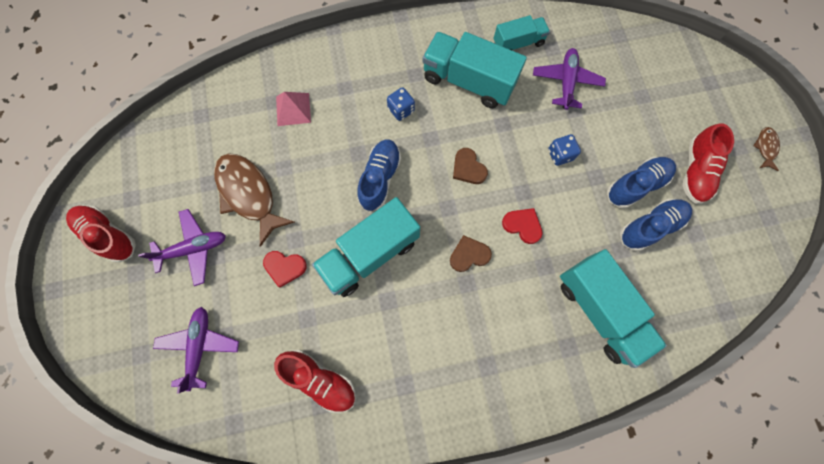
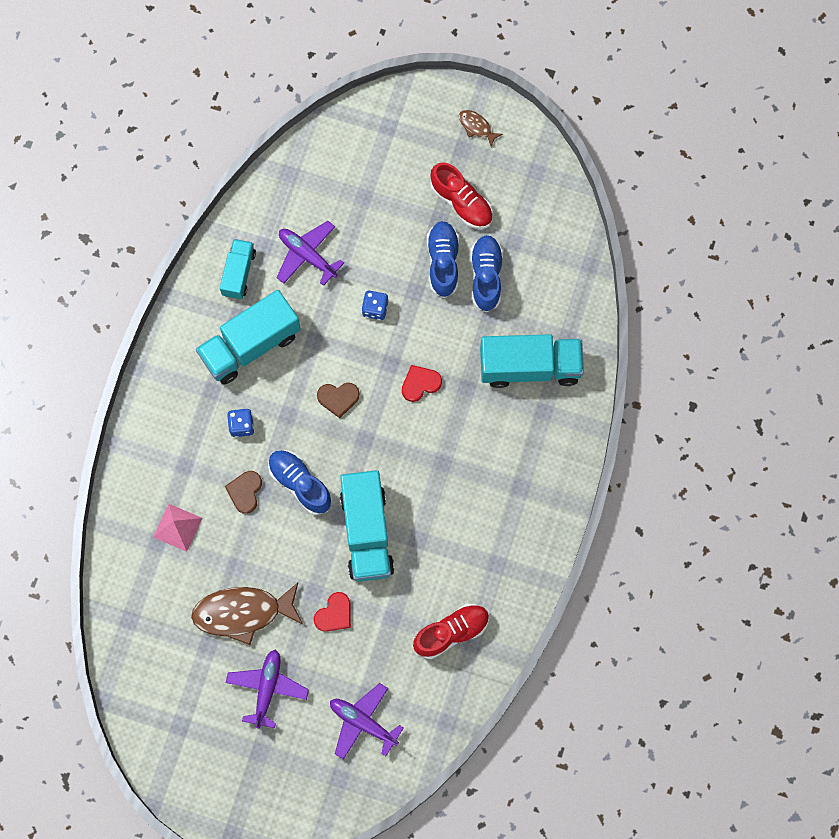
camera: 60 degrees left, 0 degrees up
red shoe [66,205,136,262] -> none
brown heart [450,235,492,272] -> brown heart moved to [225,471,262,514]

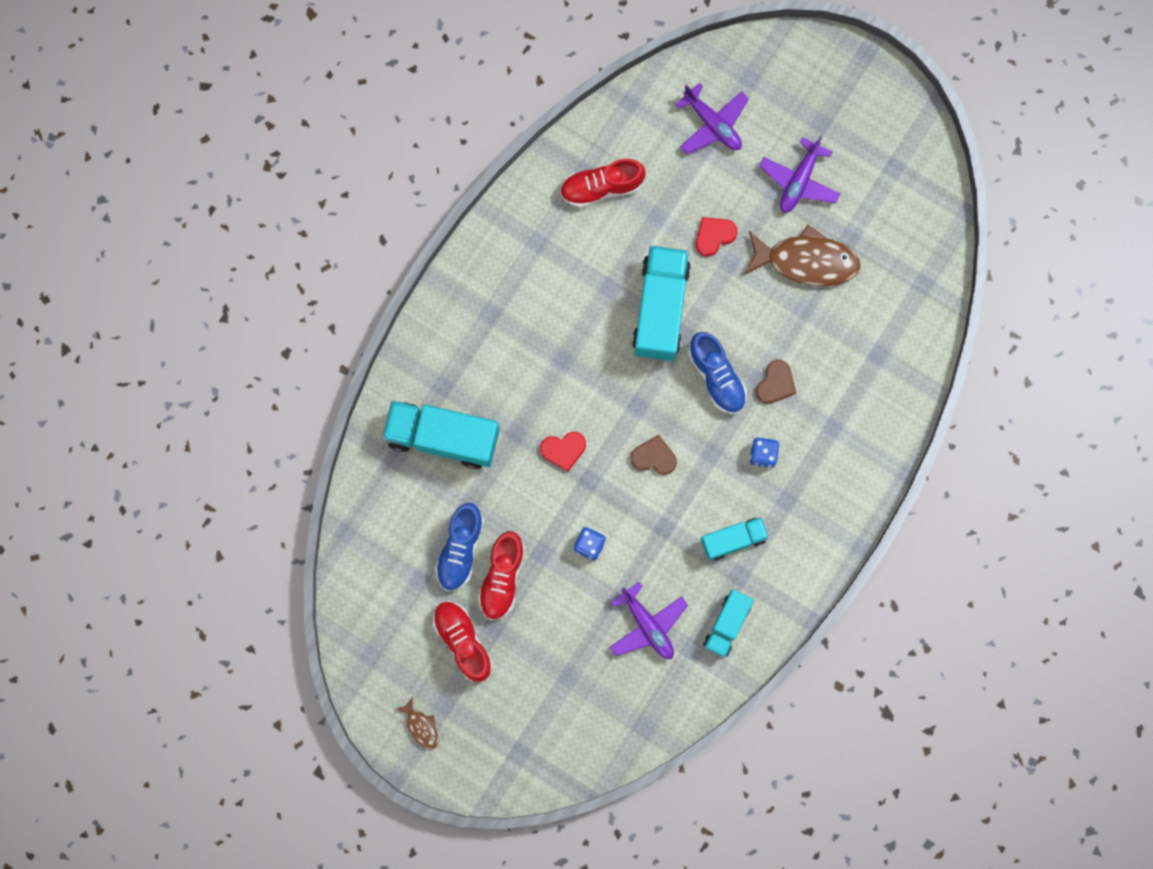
camera: 165 degrees left, 5 degrees up
pink pyramid [153,504,202,552] -> none
turquoise truck [196,290,301,385] -> turquoise truck [701,517,769,561], size x0.57
blue shoe [427,221,459,298] -> red shoe [478,531,525,620]

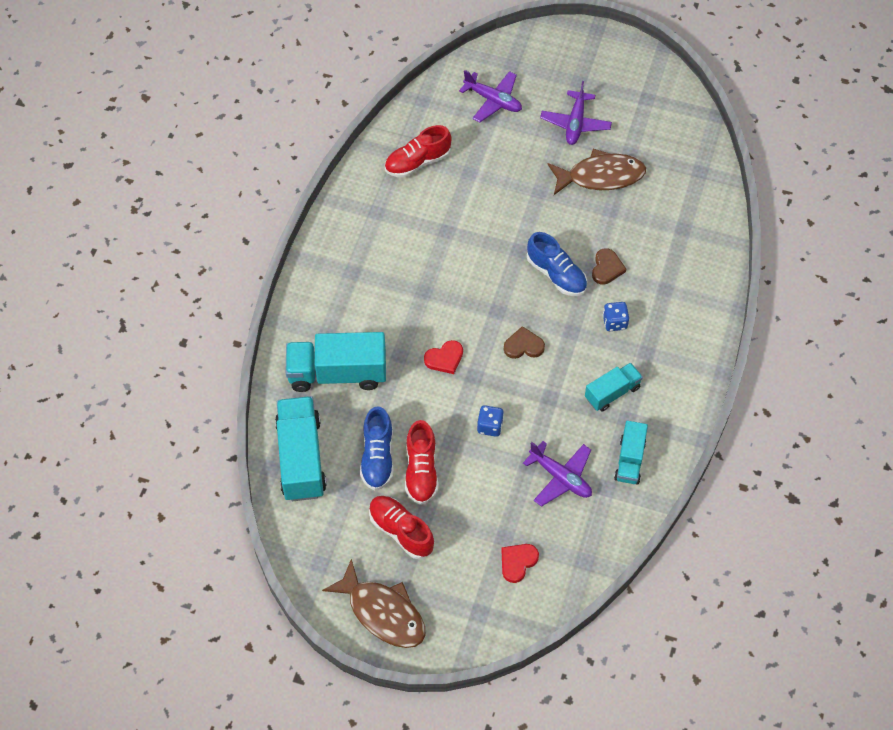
camera: 15 degrees left, 20 degrees down
brown fish [396,697,438,750] -> brown fish [322,559,426,648], size x2.15
turquoise truck [632,246,691,361] -> turquoise truck moved to [275,396,327,501]
red heart [696,217,738,256] -> red heart moved to [501,544,539,583]

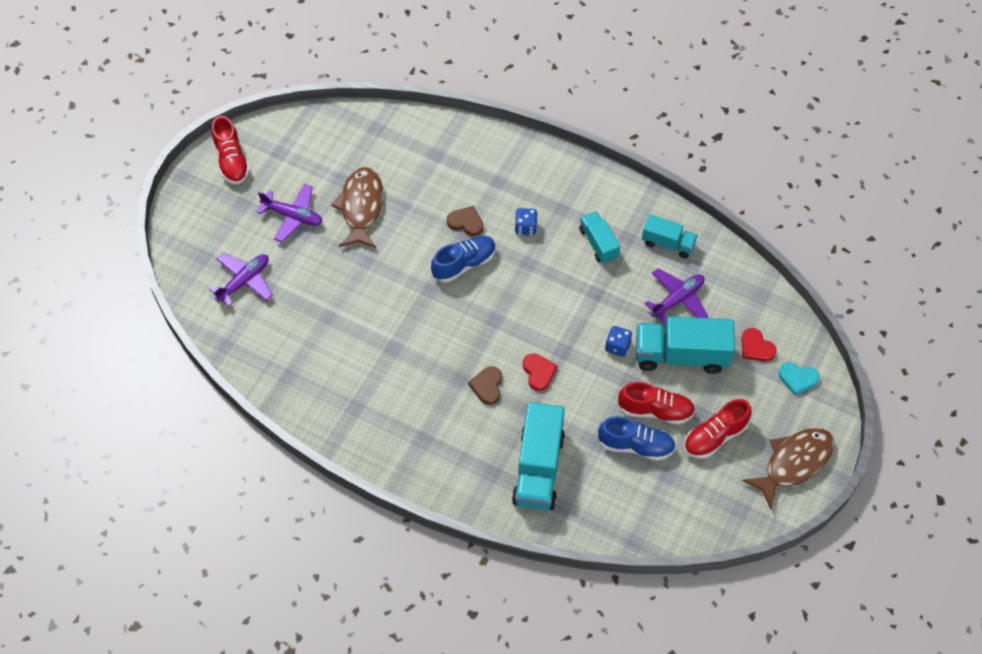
camera: 80 degrees left, 0 degrees up
turquoise truck [275,396,327,501] -> turquoise truck moved to [636,316,735,374]
red shoe [385,125,452,178] -> red shoe moved to [211,116,250,185]
brown heart [504,326,545,359] -> brown heart moved to [468,366,502,405]
none -> turquoise heart [779,362,820,395]

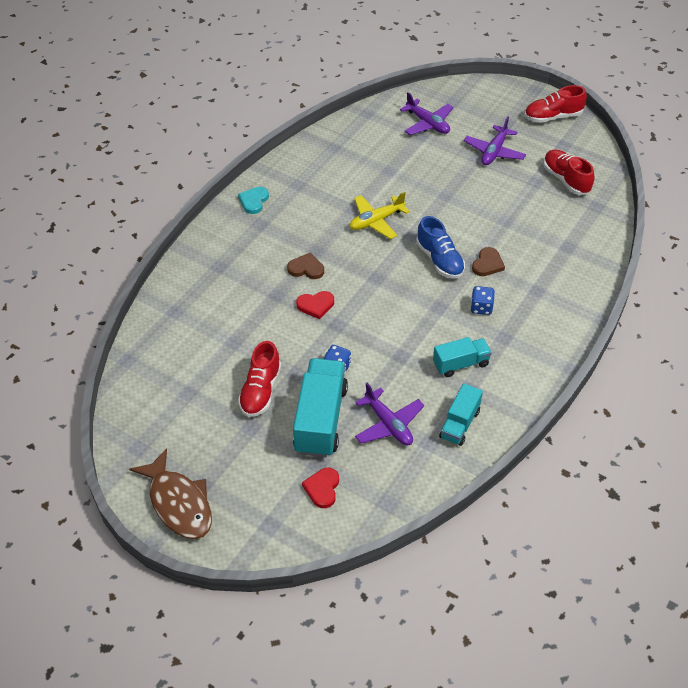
camera: 95 degrees right, 10 degrees down
brown fish [331,167,383,249] -> none
turquoise truck [512,402,565,510] -> none
blue shoe [598,416,676,461] -> none
red shoe [684,399,752,459] -> red shoe moved to [543,149,594,195]
red heart [741,328,777,362] -> red heart turned 45 degrees counterclockwise [302,468,339,508]
turquoise heart [779,362,820,395] -> turquoise heart moved to [238,187,269,214]
none -> yellow plane [350,192,410,239]

